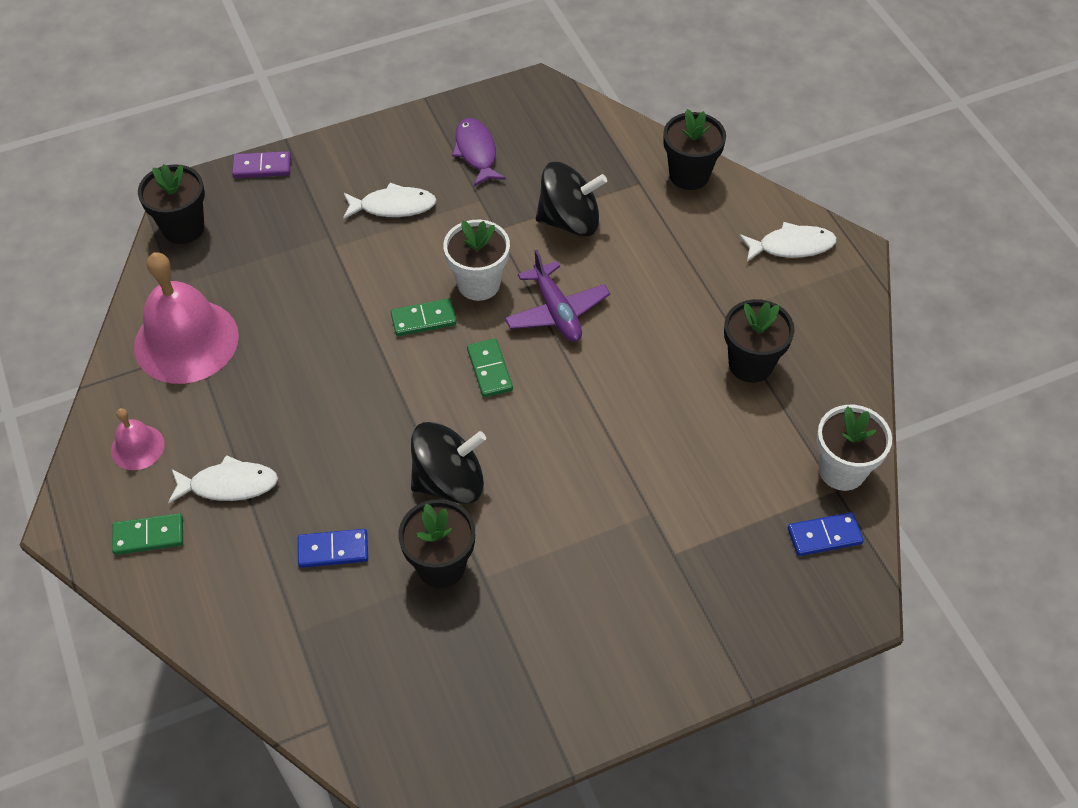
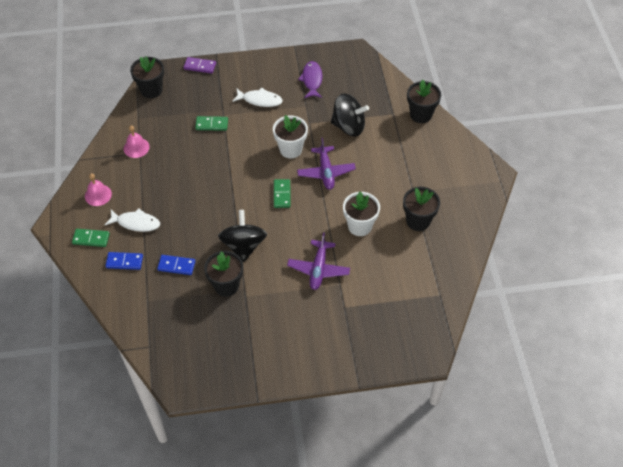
camera: 15 degrees right, 0 degrees up
pink bell [134,252,239,384] -> pink bell [123,126,150,158], size x0.48
green domino [391,298,457,336] -> green domino moved to [195,116,228,131]
black spinning top [411,422,486,504] -> black spinning top turned 90 degrees counterclockwise [218,210,267,262]
white fish [739,222,837,262] -> none
blue domino [788,512,864,556] -> blue domino moved to [105,252,143,270]
white flower pot [817,405,892,491] -> white flower pot moved to [343,192,380,236]
none -> purple plane [287,232,350,290]

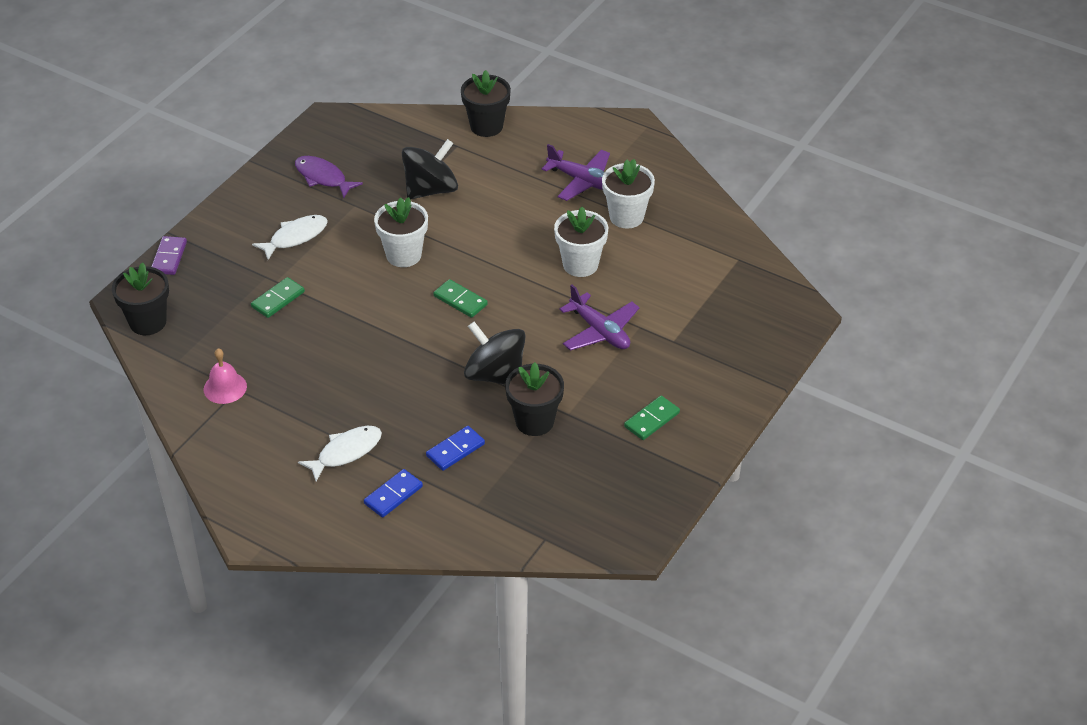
camera: 50 degrees left, 10 degrees down
green domino [72,229,110,247] -> green domino moved to [624,396,680,440]
pink bell [85,173,112,206] -> none
purple domino [184,57,216,73] -> purple domino turned 45 degrees counterclockwise [151,236,187,275]
purple plane [297,138,356,190] -> purple plane moved to [541,144,610,201]
black flower pot [403,187,440,231] -> white flower pot [602,159,655,229]

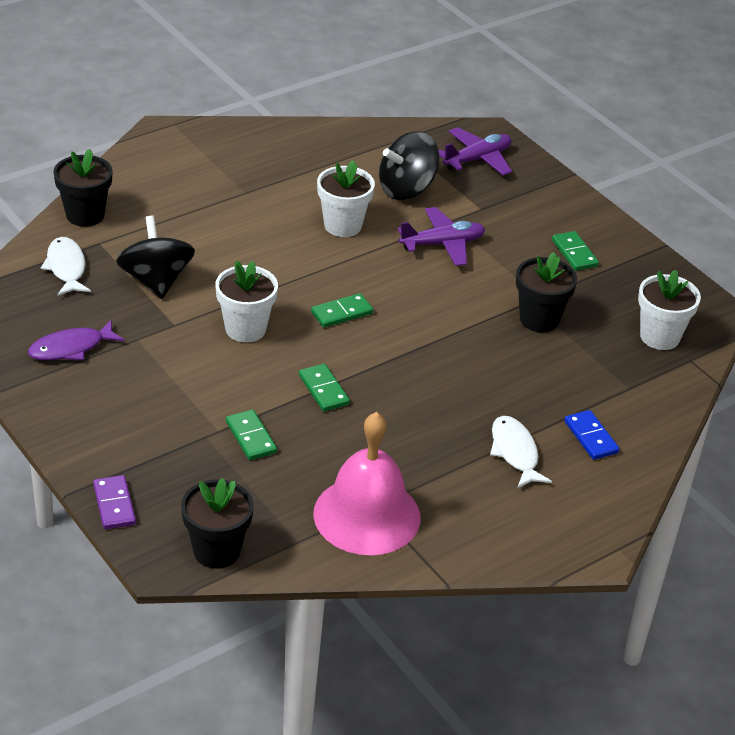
camera: 70 degrees left, 5 degrees down
purple domino [151,236,187,275] -> purple domino turned 45 degrees clockwise [93,475,136,529]
pink bell [204,348,247,404] -> pink bell [313,412,420,555], size x2.06
white fish [252,215,328,260] -> white fish moved to [41,237,91,296]
blue domino [426,426,485,471] -> none
black spinning top [464,322,526,385] -> black spinning top moved to [379,131,439,200]
purple plane [541,144,610,201] -> purple plane moved to [439,127,512,176]
white flower pot [602,159,655,229] -> white flower pot moved to [638,269,701,350]
none -> green domino [299,364,350,411]

